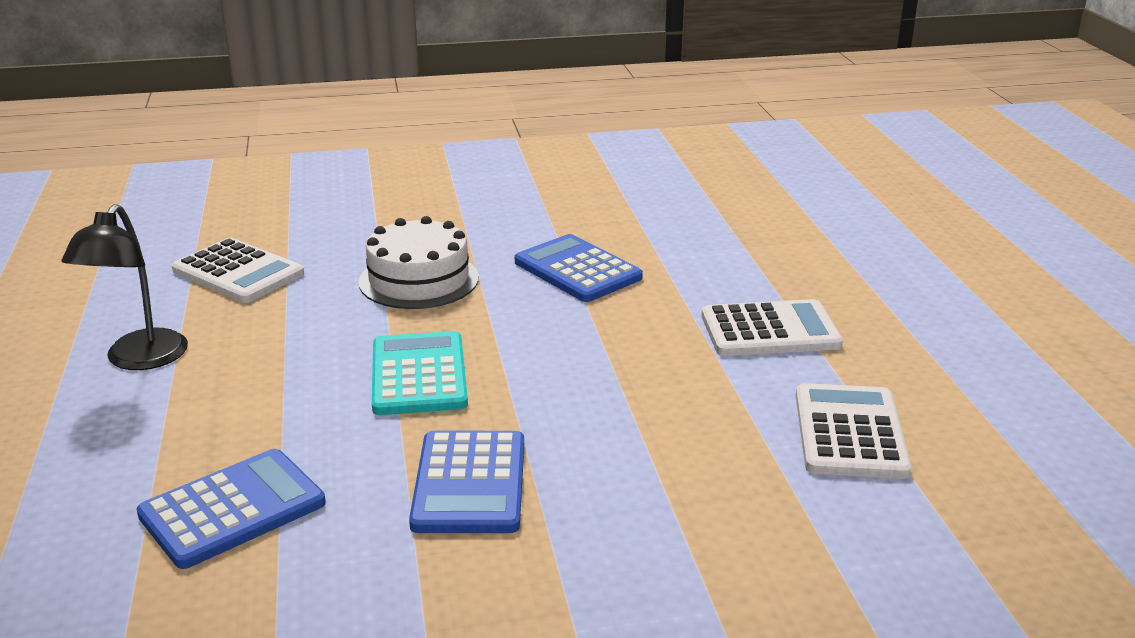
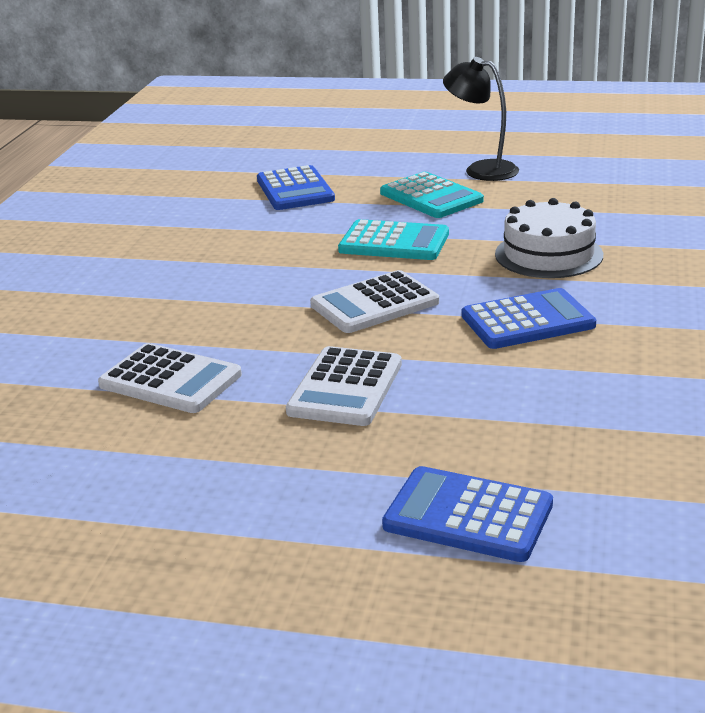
camera: 115 degrees right, 0 degrees up
white calculator [172,238,304,303] -> white calculator moved to [310,270,439,333]
blue calculator [409,431,524,533] -> blue calculator moved to [382,466,553,562]
none -> turquoise calculator [380,172,484,218]

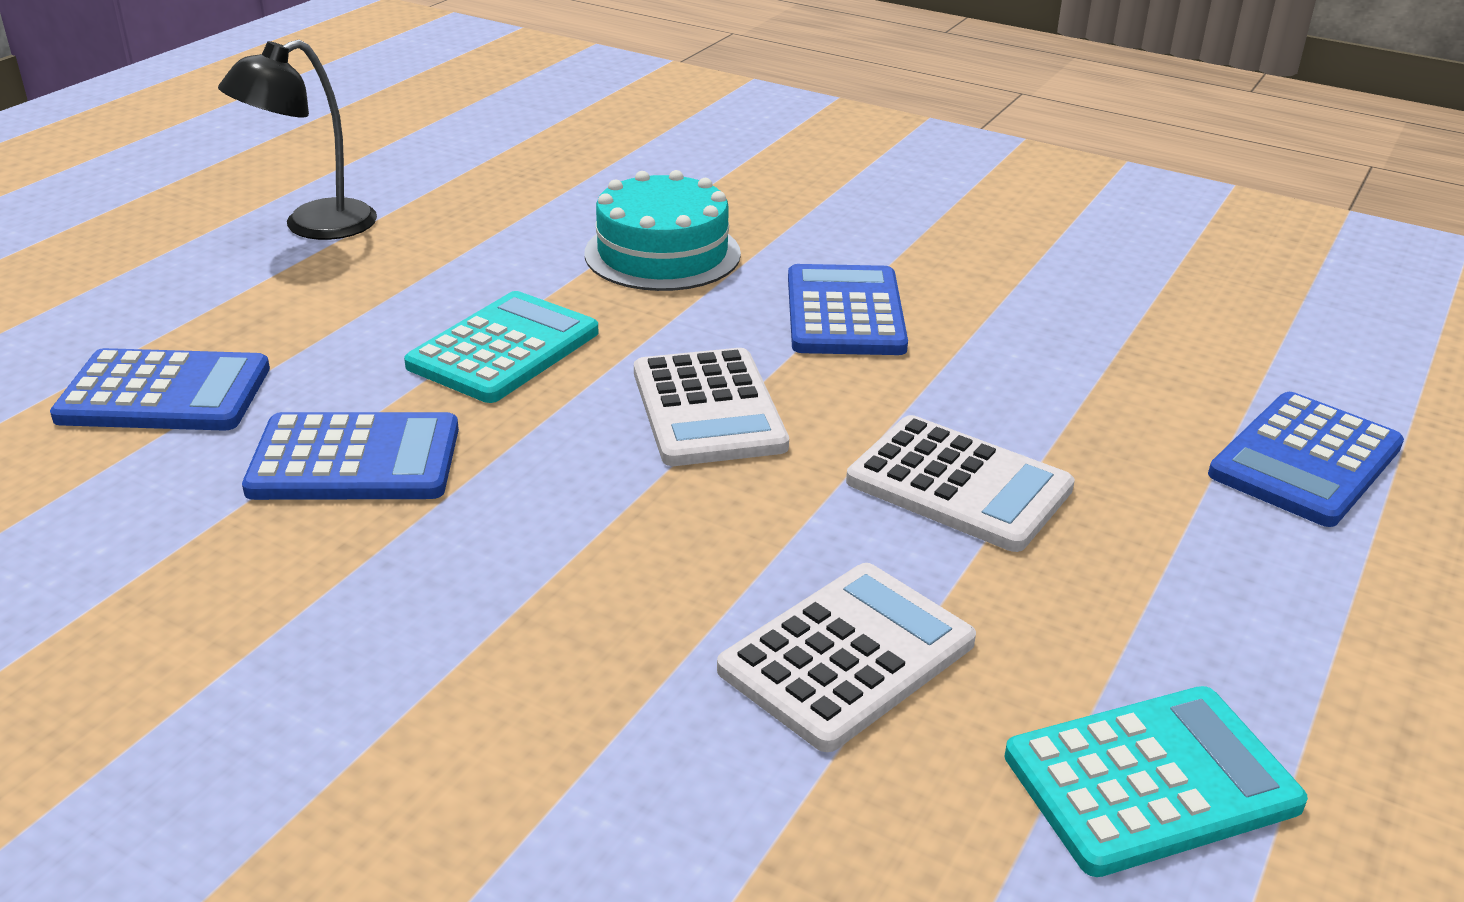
camera: 75 degrees left, 5 degrees up
turquoise calculator [380,172,484,218] -> turquoise calculator moved to [1004,686,1308,877]
white cake [495,198,603,278] -> turquoise cake [585,170,741,291]
none -> blue calculator [242,412,459,500]

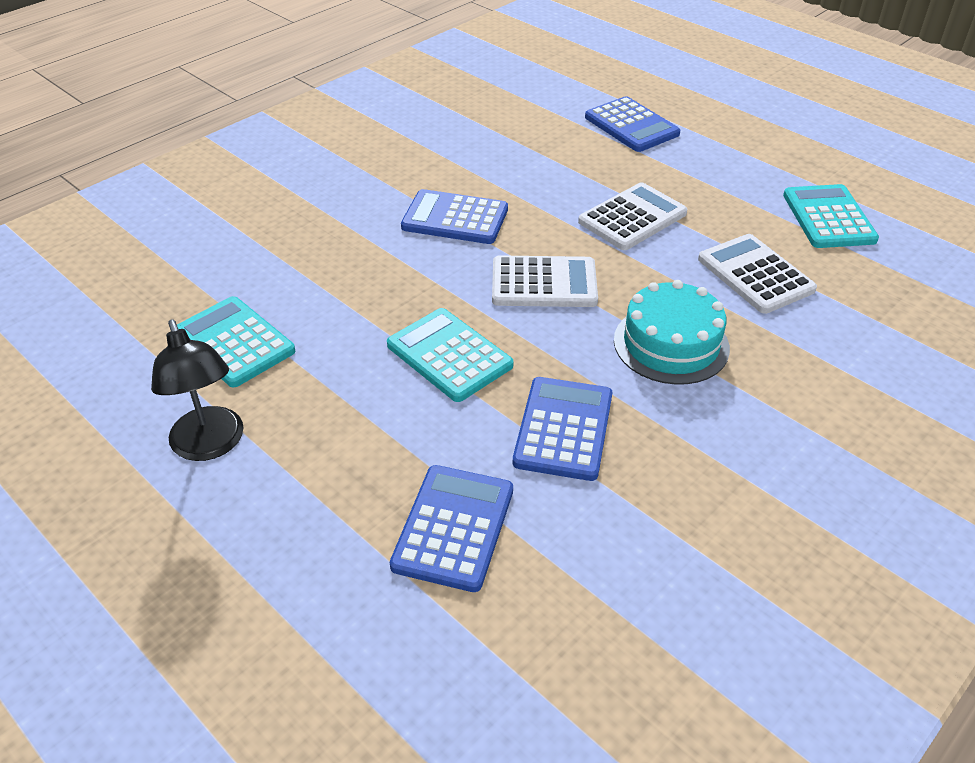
camera: 75 degrees left, 10 degrees up
turquoise cake [585,170,741,291] -> turquoise cake moved to [614,280,730,385]
none -> turquoise calculator [177,296,295,388]

